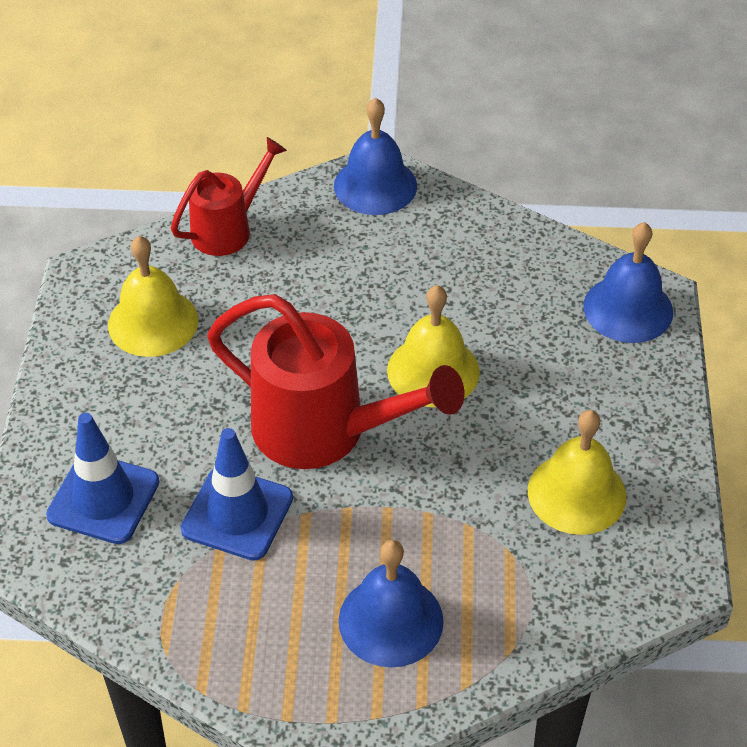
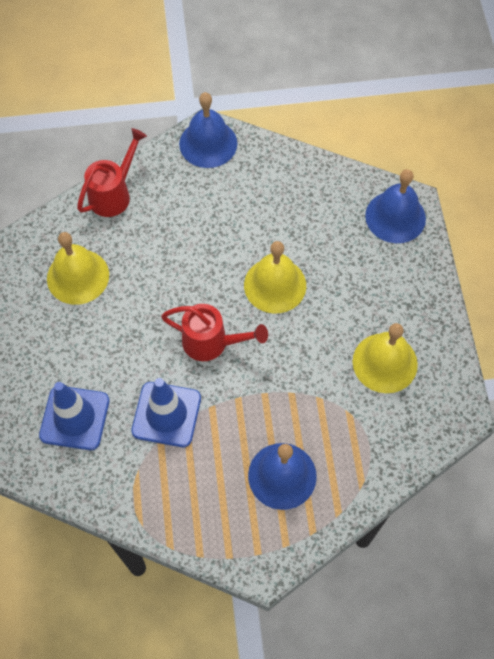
camera: 10 degrees left, 15 degrees up
red watering can [207,294,464,469] -> red watering can [161,304,268,361], size x0.59

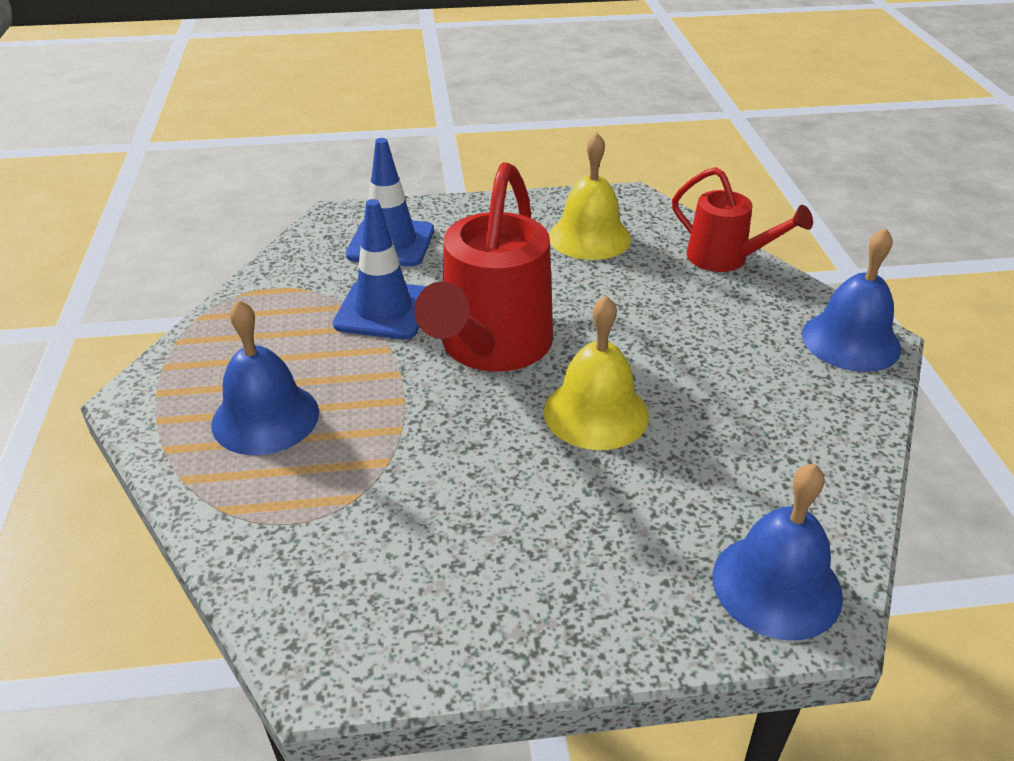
camera: 90 degrees right, 25 degrees down
red watering can [161,304,268,361] -> red watering can [414,162,553,372], size x1.70
yellow bell [353,323,418,393] -> none

